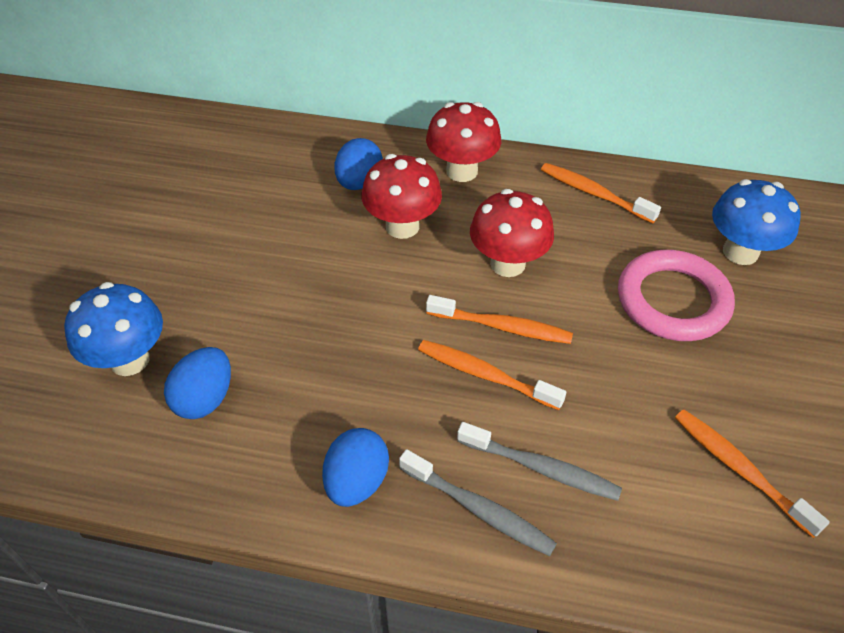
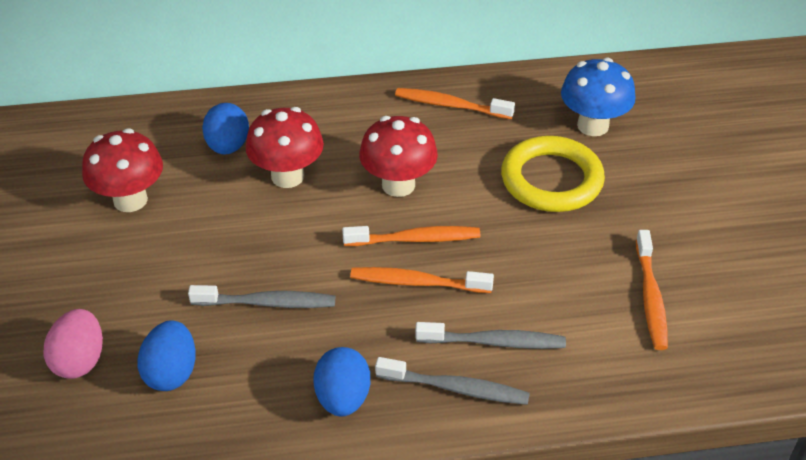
camera: 20 degrees left, 5 degrees down
blue mushroom [64,282,163,376] -> pink egg [43,309,103,379]
red mushroom [426,102,501,182] -> red mushroom moved to [82,128,163,212]
pink ring [618,250,735,341] -> yellow ring [501,136,605,212]
orange toothbrush [675,409,830,538] -> orange toothbrush turned 120 degrees counterclockwise [636,230,668,350]
none -> grey toothbrush [188,285,335,308]

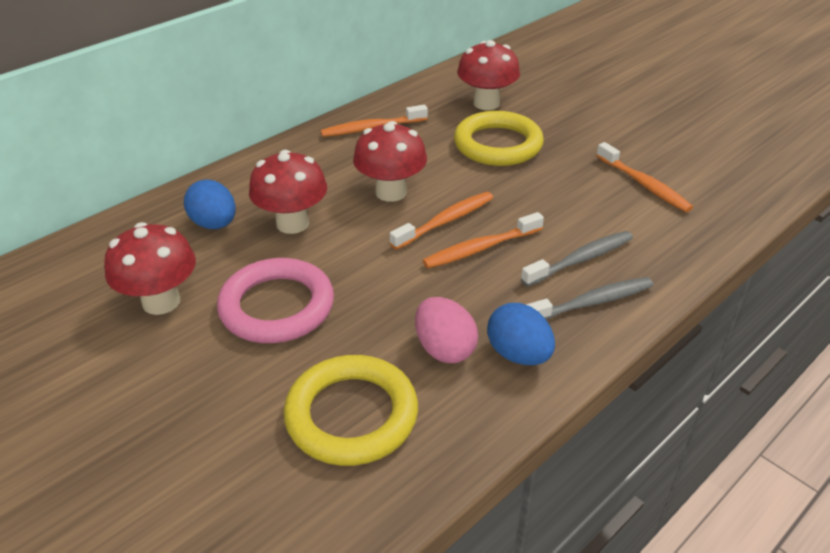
camera: 35 degrees left, 5 degrees down
pink egg [43,309,103,379] -> pink egg moved to [415,297,478,363]
blue egg [137,321,196,391] -> yellow ring [283,355,418,466]
grey toothbrush [188,285,335,308] -> none
blue mushroom [561,58,635,136] -> red mushroom [457,40,520,110]
none -> pink ring [217,258,334,343]

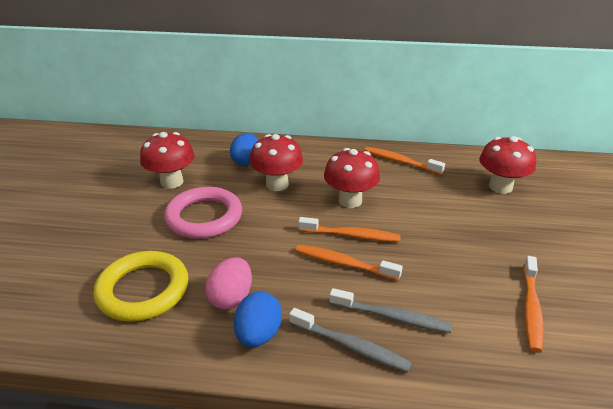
camera: 50 degrees right, 5 degrees down
yellow ring [454,111,544,166] -> none

